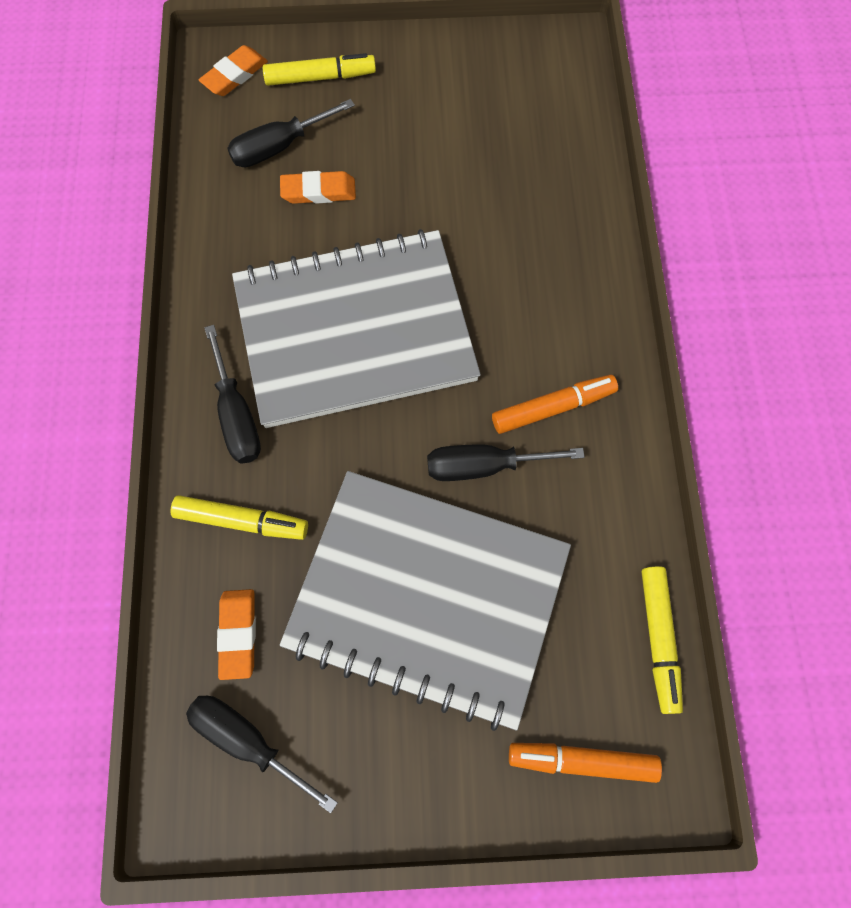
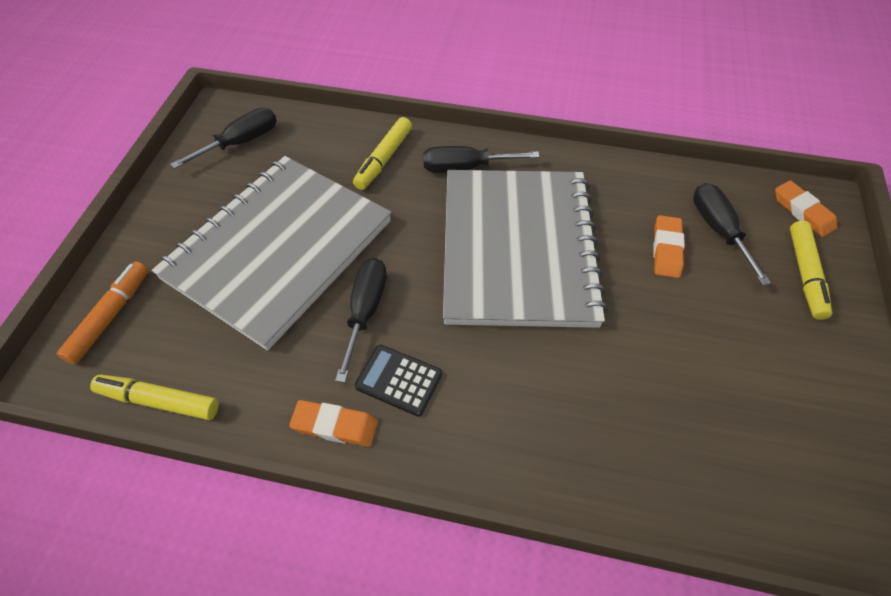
camera: 105 degrees right, 15 degrees down
orange eraser [217,589,256,680] -> orange eraser moved to [289,400,378,447]
orange marker [492,375,618,434] -> black calculator [355,345,442,417]

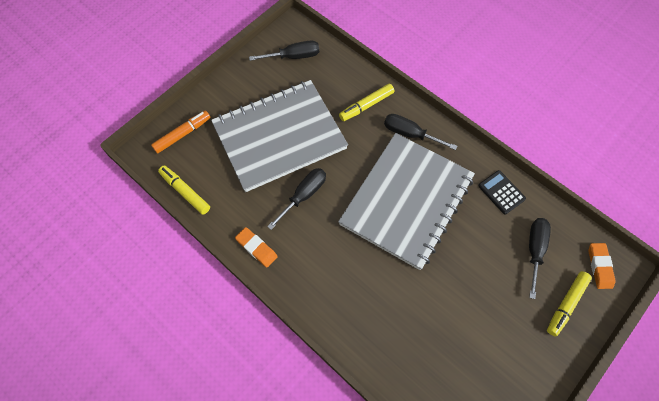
camera: 30 degrees right, 10 degrees up
black calculator [355,345,442,417] -> black calculator moved to [478,170,526,214]
orange eraser [653,215,685,278] -> none

